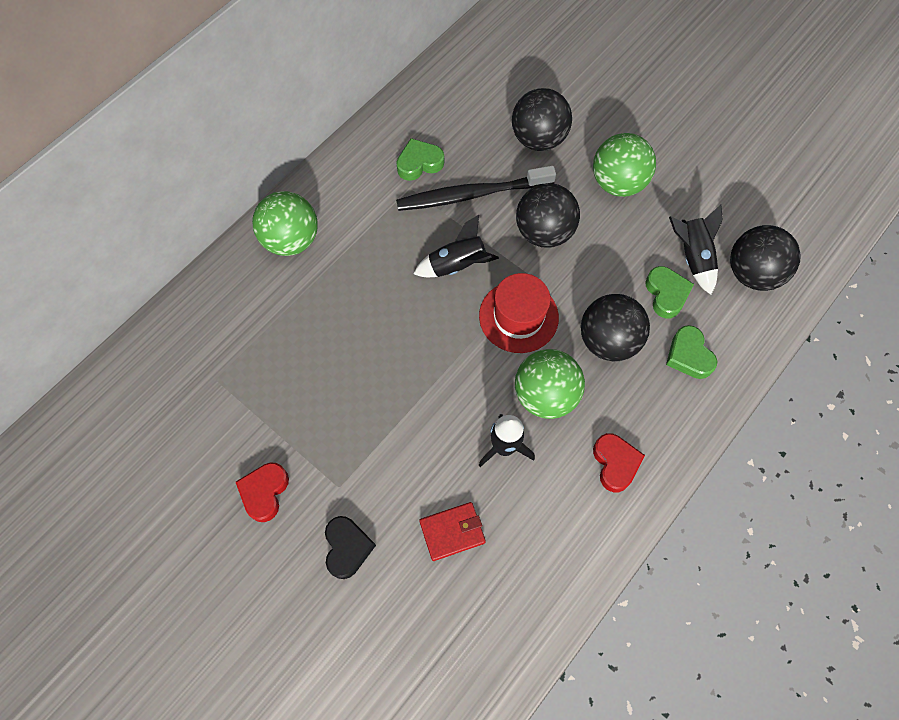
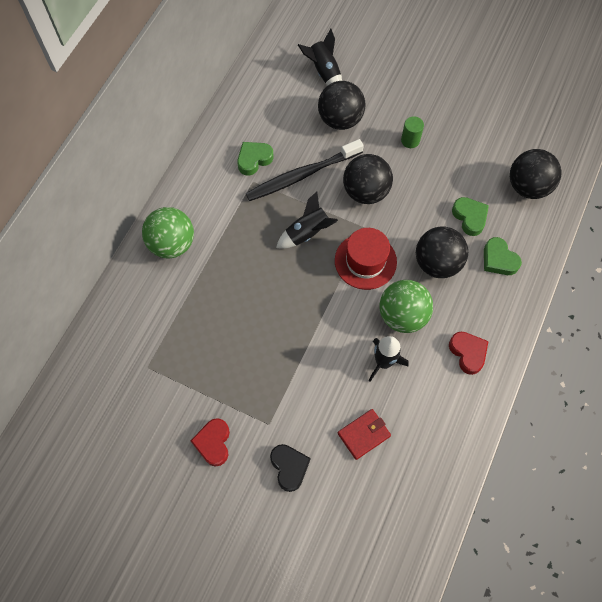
camera: 15 degrees left, 0 degrees up
green ball [593,133,656,197] -> green cylinder [401,116,424,148]
black rocket [669,204,723,295] -> black rocket moved to [298,29,342,85]

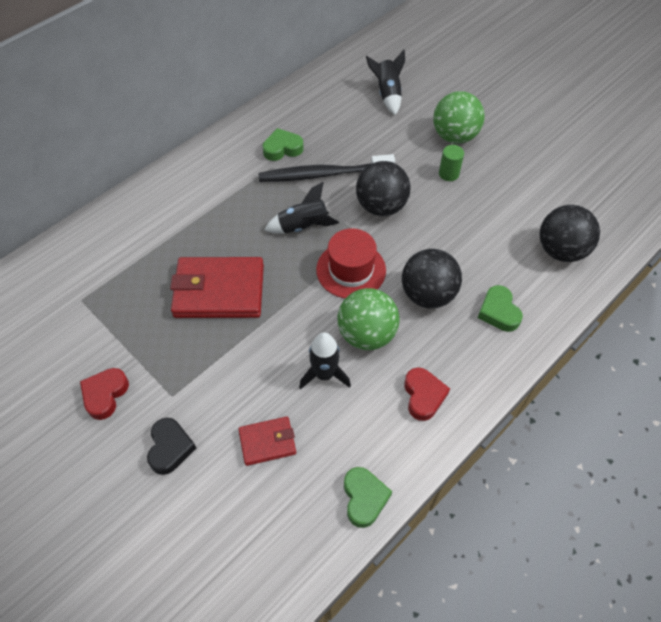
camera: 20 degrees right, 10 degrees down
green ball [142,207,194,259] -> green ball moved to [433,91,485,144]
black ball [318,81,366,130] -> none
green heart [452,197,489,236] -> green heart moved to [344,467,392,528]
none -> red wallet [170,257,264,318]

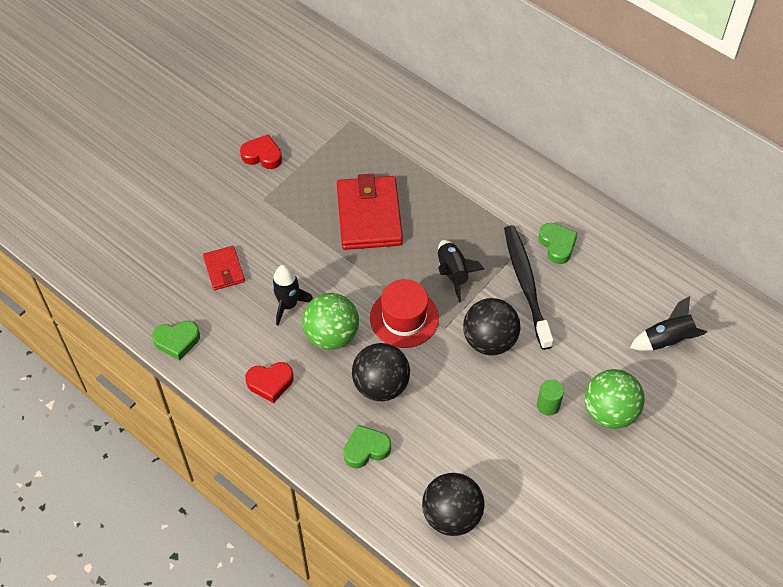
camera: 85 degrees right, 0 degrees up
black heart [147,418,196,475] -> none

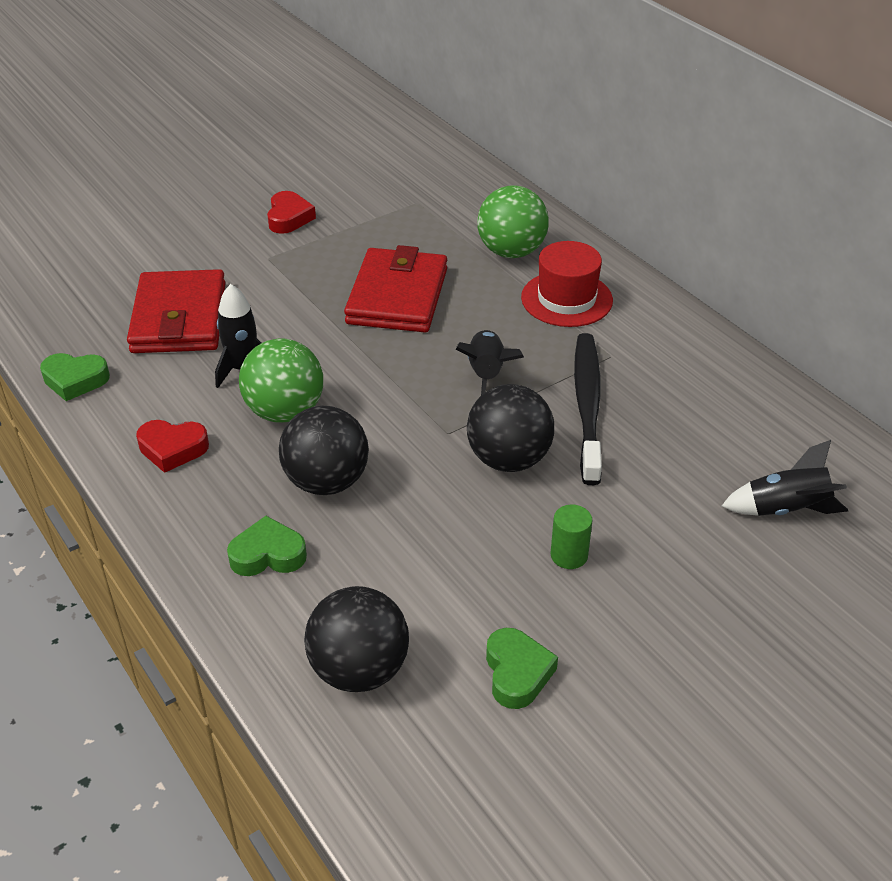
camera: 15 degrees right, 15 degrees down
red wallet [203,246,245,290] -> red wallet [127,269,226,353], size x1.91
red heart [240,134,282,169] -> red heart turned 60 degrees clockwise [267,191,316,234]
red hat [370,279,439,348] -> red hat moved to [521,241,613,327]
green heart [538,223,578,264] -> green heart moved to [486,628,558,709]
green ball [584,369,645,429] -> green ball moved to [477,185,549,258]

